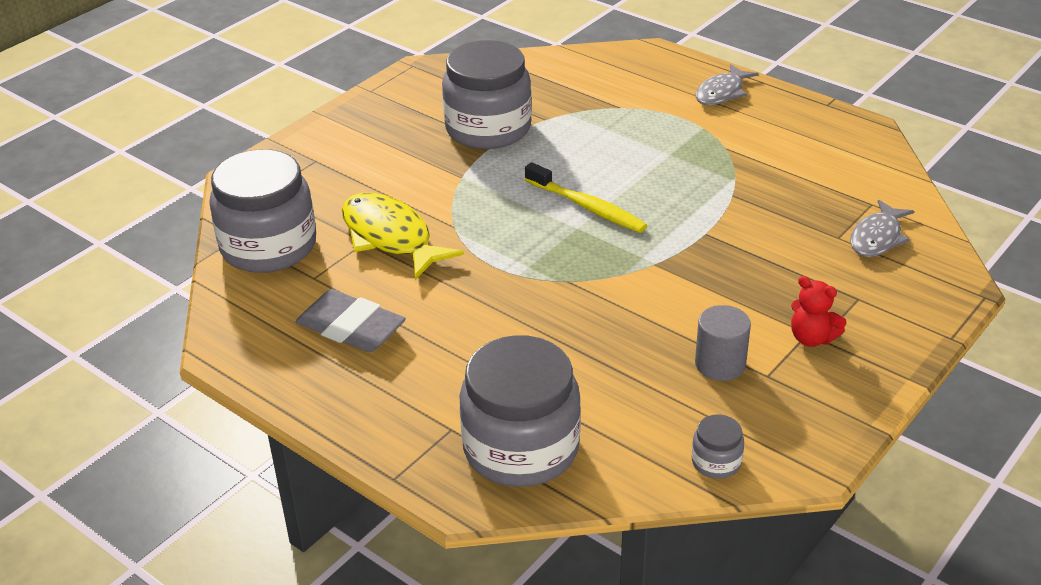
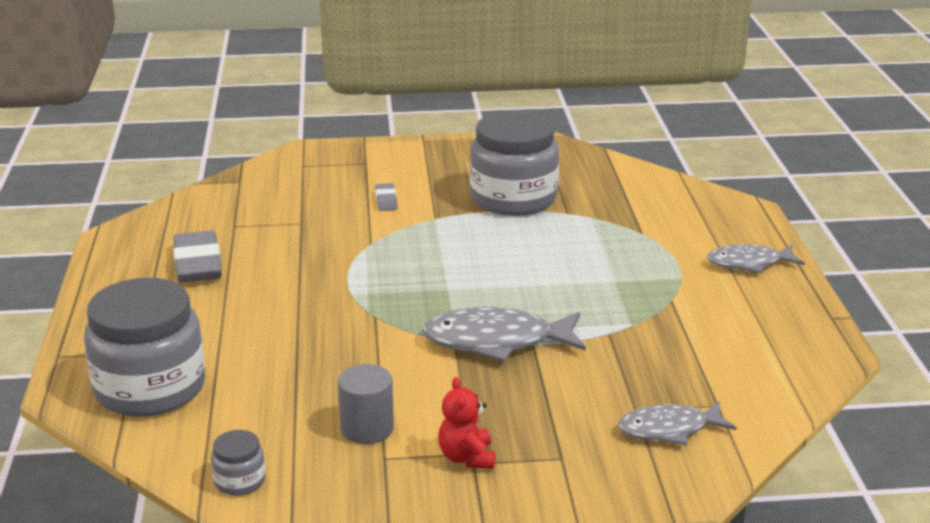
camera: 45 degrees right, 10 degrees down
grey jar [209,149,316,273] -> none
yellow fish [342,193,464,280] -> none
yellow toothbrush [525,162,647,233] -> none
none -> grey eraser [375,183,398,211]
none -> grey fish [422,307,586,362]

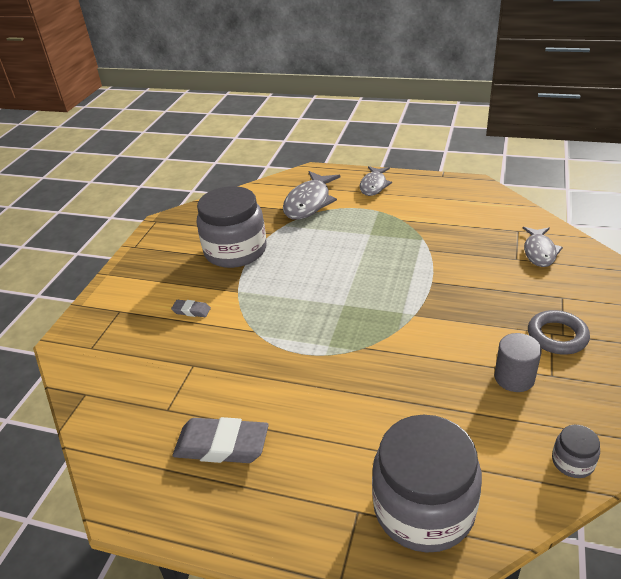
camera: 65 degrees left, 10 degrees up
grey fish [422,307,586,362] -> grey fish moved to [283,171,341,220]
red teddy bear [438,377,495,469] -> grey ring [528,310,590,354]

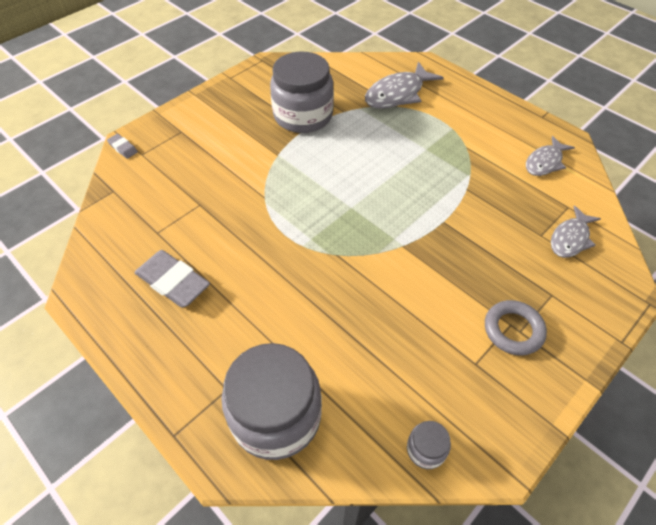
camera: 25 degrees right, 15 degrees up
grey eraser [171,300,211,317] -> grey eraser moved to [107,134,138,159]
grey fish [359,166,392,196] -> grey fish moved to [526,136,575,176]
grey cylinder [494,333,542,392] -> none

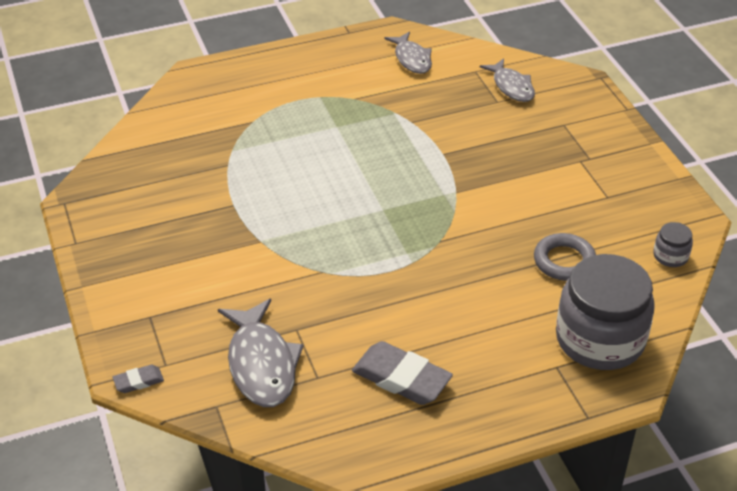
camera: 65 degrees left, 10 degrees down
grey eraser [135,250,210,308] -> grey eraser turned 60 degrees clockwise [352,341,453,405]
grey jar [270,51,334,133] -> none
grey fish [365,62,444,109] -> grey fish moved to [218,299,304,407]
grey ring [485,300,547,356] -> grey ring moved to [534,233,596,281]

